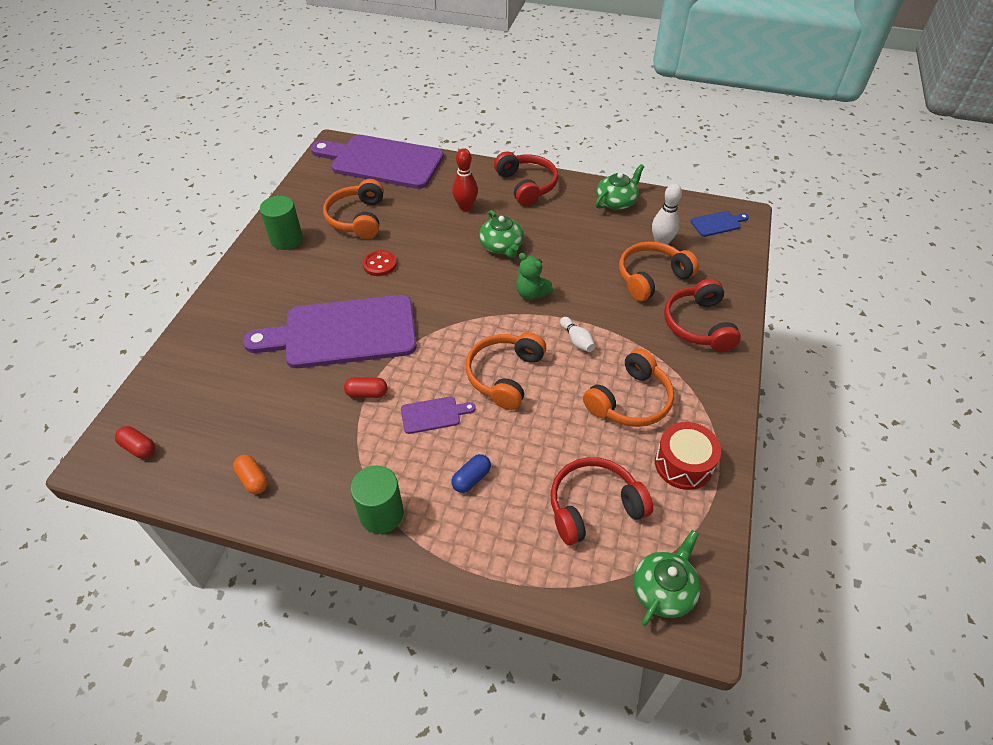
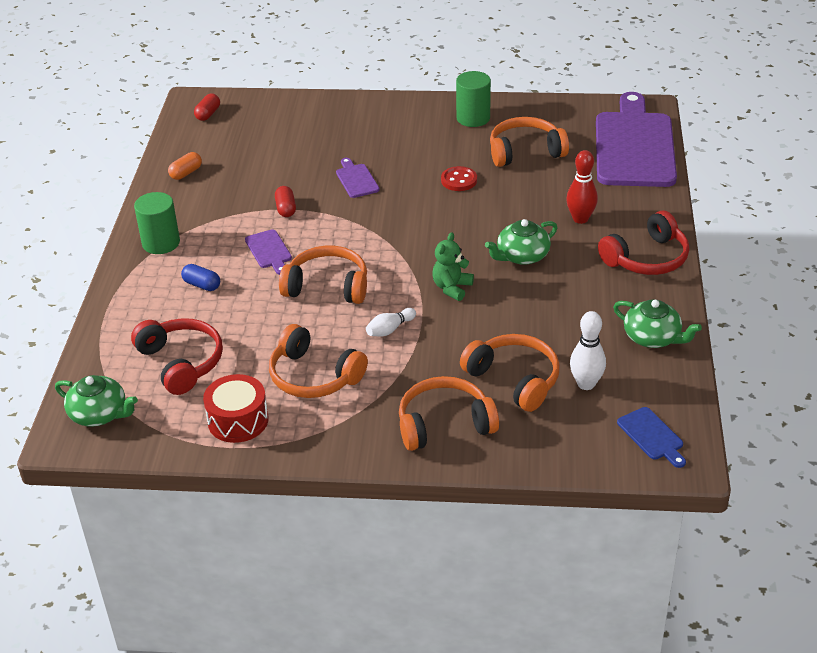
camera: 80 degrees right, 10 degrees down
purple cutting board [243,295,417,368] -> purple cutting board [336,158,380,198], size x0.40
red headphones [664,279,741,352] -> orange headphones [399,376,499,451]

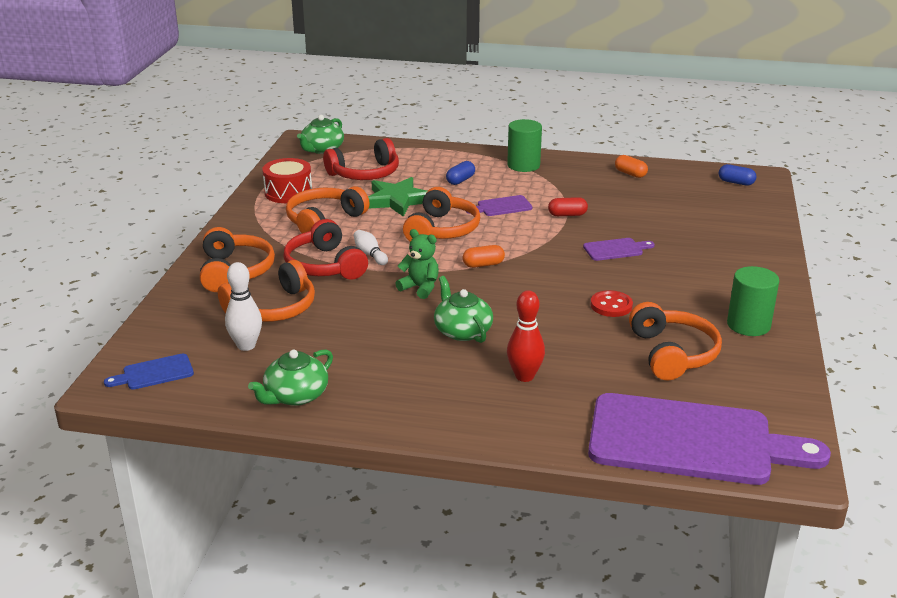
camera: 95 degrees right, 10 degrees down
red capsule [194,94,220,121] -> blue capsule [719,164,757,186]
red headphones [598,211,689,275] -> red headphones moved to [284,219,368,280]
none -> green star [368,177,427,217]
none -> orange capsule [463,245,505,268]

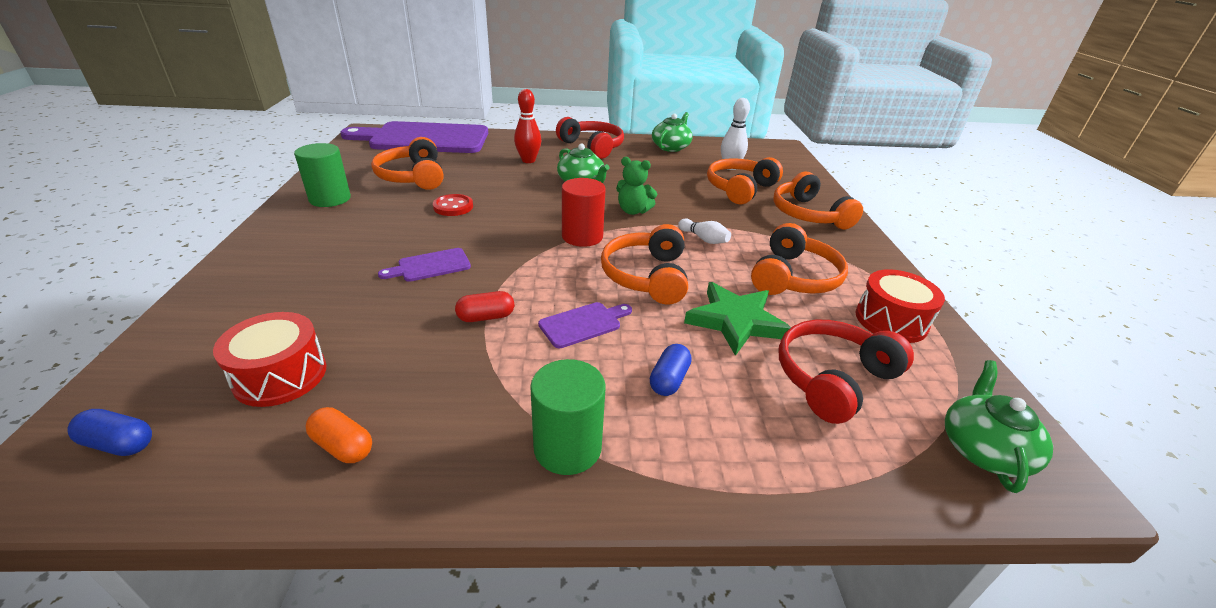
camera: 165 degrees right, 5 degrees up
blue cutting board [104,354,194,390] -> none
red headphones [284,219,368,280] -> red headphones moved to [556,117,624,159]
orange capsule [463,245,505,268] -> red cylinder [562,178,606,247]
none -> red drum [213,312,326,407]

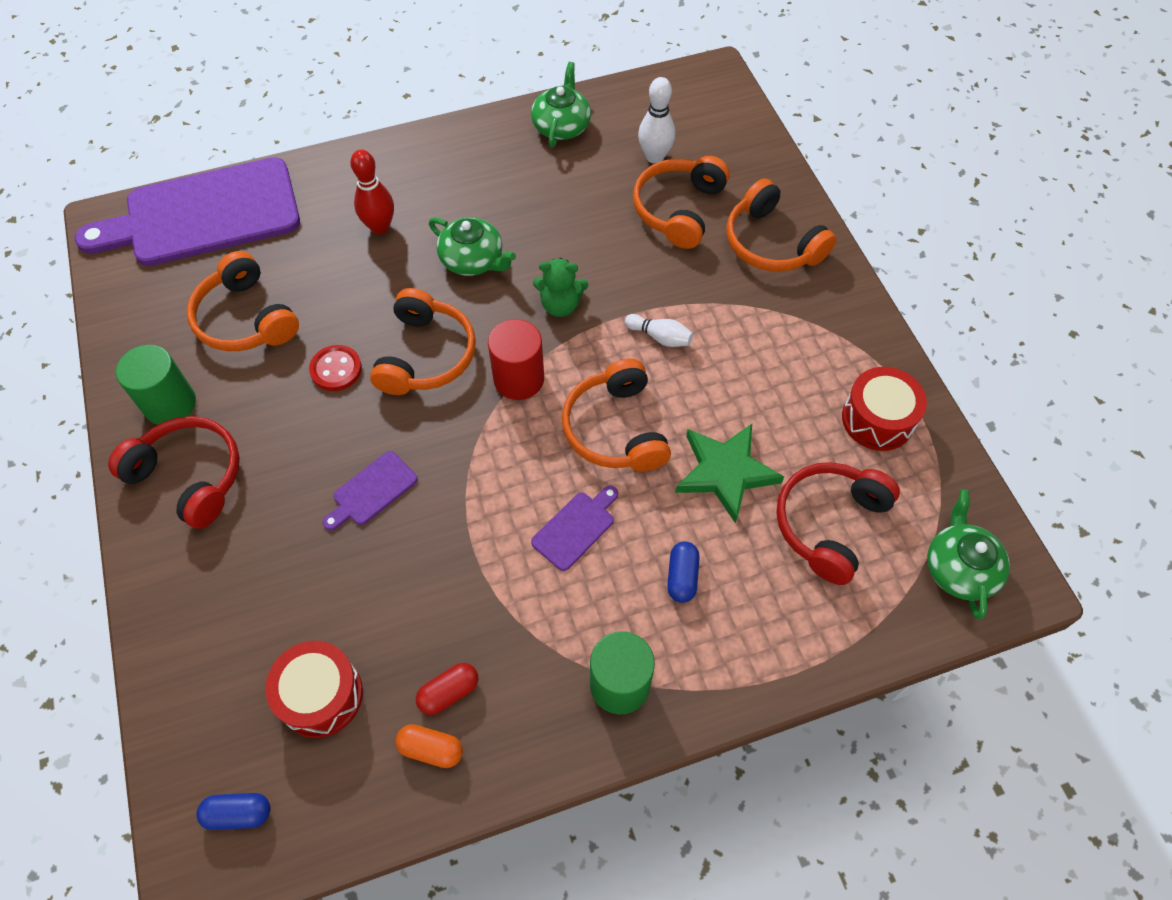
camera: 15 degrees left, 25 degrees up
red capsule [455,291,514,322] -> red capsule moved to [416,663,479,715]
red headphones [556,117,624,159] -> red headphones moved to [108,416,240,529]
orange headphones [751,223,848,295] -> orange headphones moved to [370,288,476,395]

